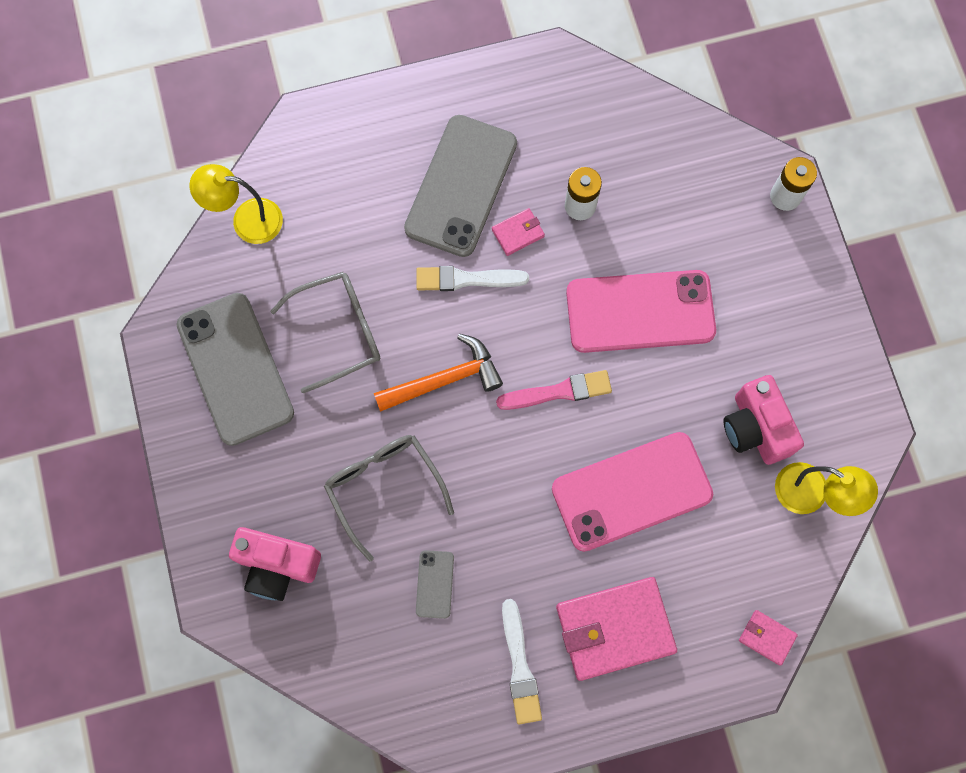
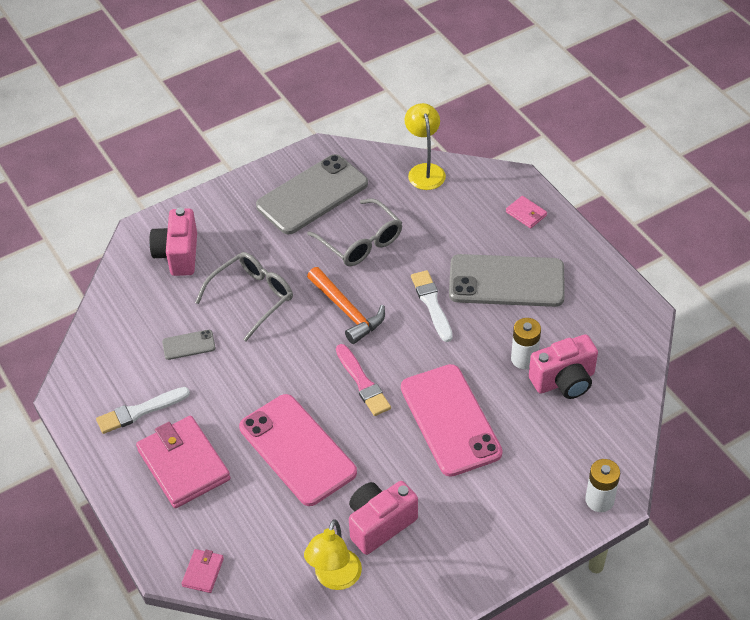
camera: 75 degrees right, 25 degrees down
pink wallet [492,208,545,256] -> pink wallet moved to [506,196,547,229]
none -> pink camera [529,334,598,399]

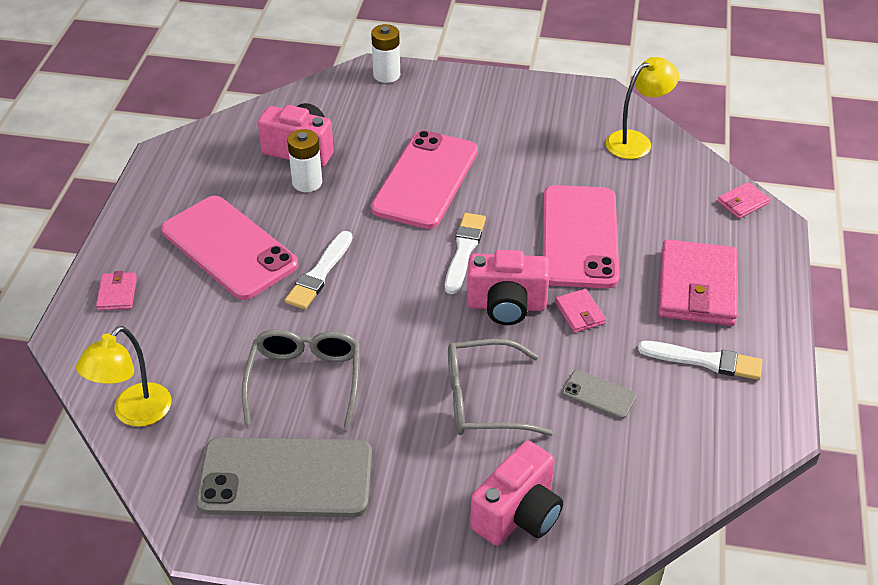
camera: 140 degrees left, 5 degrees down
orange hammer [307,267,385,344] -> none
pink brush [336,344,391,416] -> white brush [445,213,486,294]
pink camera [349,481,418,555] -> pink camera moved to [467,250,549,325]
grey phone [449,254,565,307] -> pink phone [161,196,298,300]
none -> pink wallet [555,289,606,333]

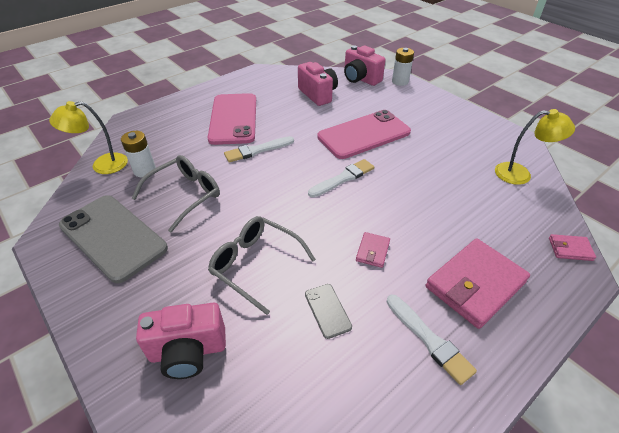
camera: 40 degrees right, 0 degrees up
pink wallet [96,271,137,310] -> none
white battery [287,129,322,192] -> white battery moved to [121,131,156,178]
pink camera [467,250,549,325] -> pink camera moved to [344,45,385,86]
pink phone [543,185,619,288] -> none

